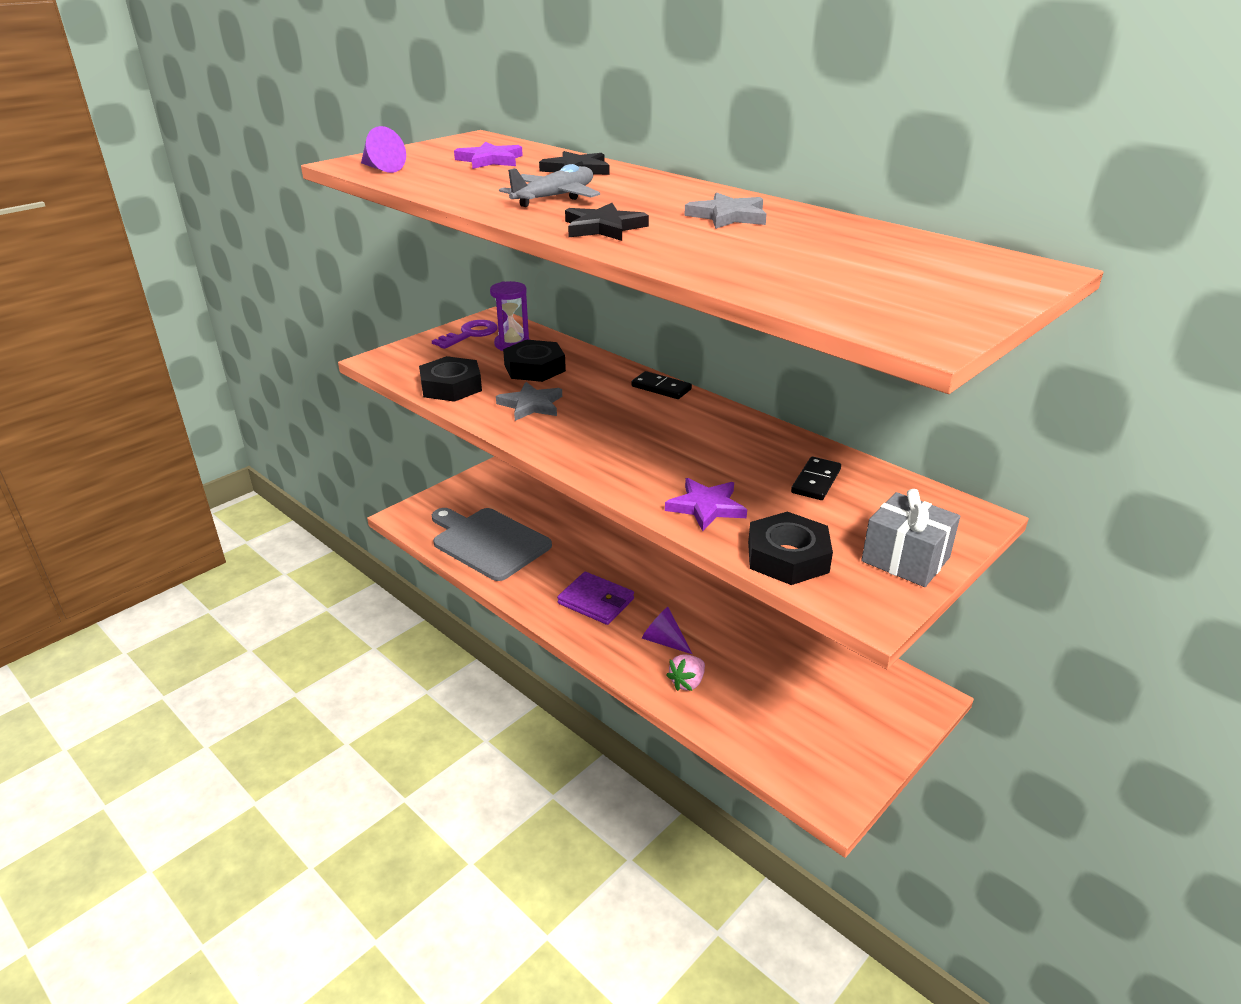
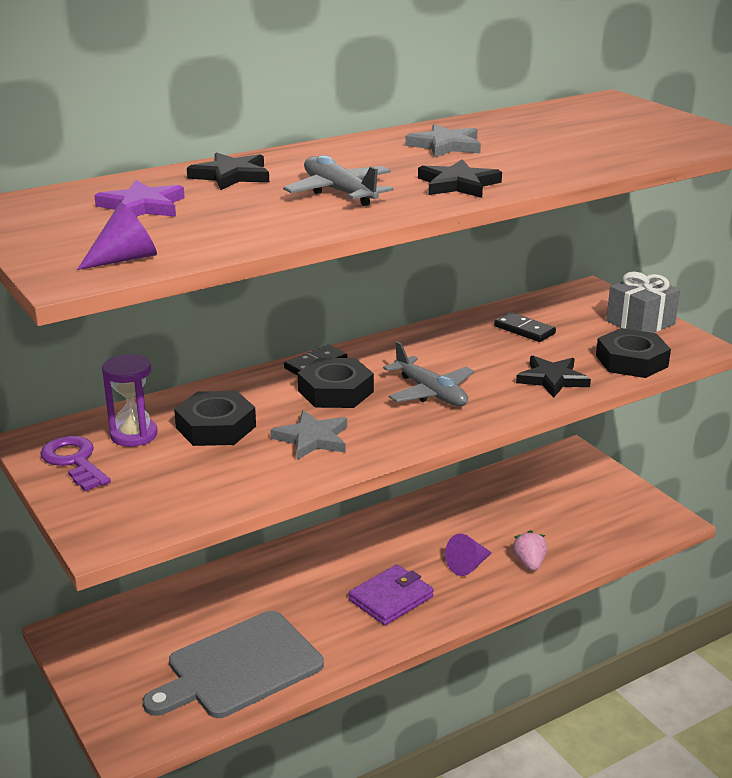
camera: 75 degrees left, 5 degrees down
black nut [419,356,482,402] -> black nut moved to [298,358,374,408]
purple star [665,478,747,531] -> black star [516,356,591,398]
pink strawberry [666,655,705,691] -> pink strawberry turned 150 degrees counterclockwise [513,530,547,571]
none -> grey plane [383,341,475,406]

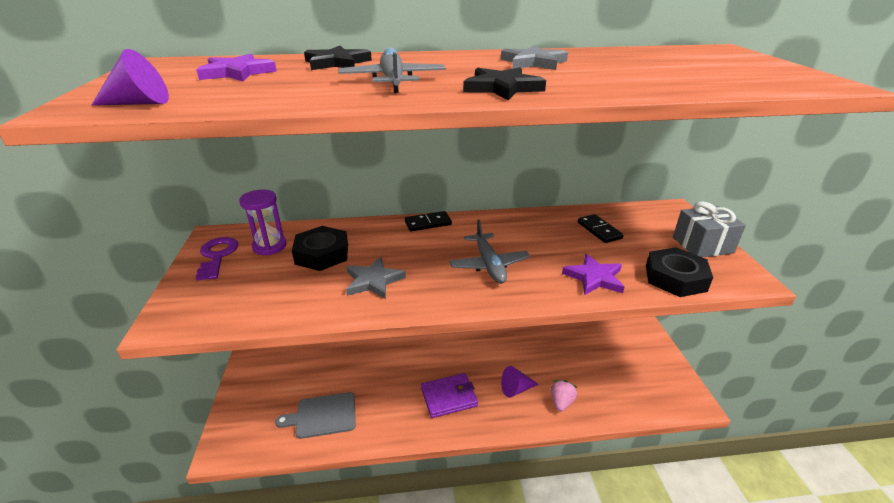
camera: 25 degrees right, 5 degrees up
grey cutting board [143,611,324,718] -> grey cutting board [275,392,356,439], size x0.64
black nut [298,358,374,408] -> none
black star [516,356,591,398] -> purple star [562,254,624,295]

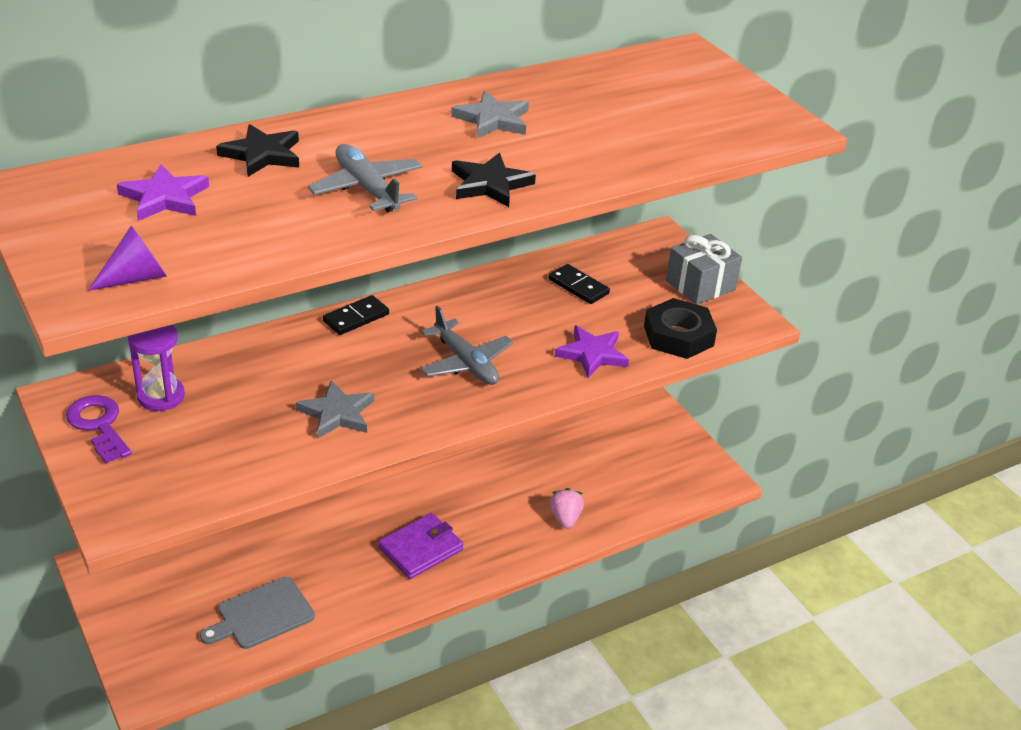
camera: 25 degrees left, 5 degrees up
black nut [292,226,348,271] -> none
purple cone [501,366,539,398] -> none

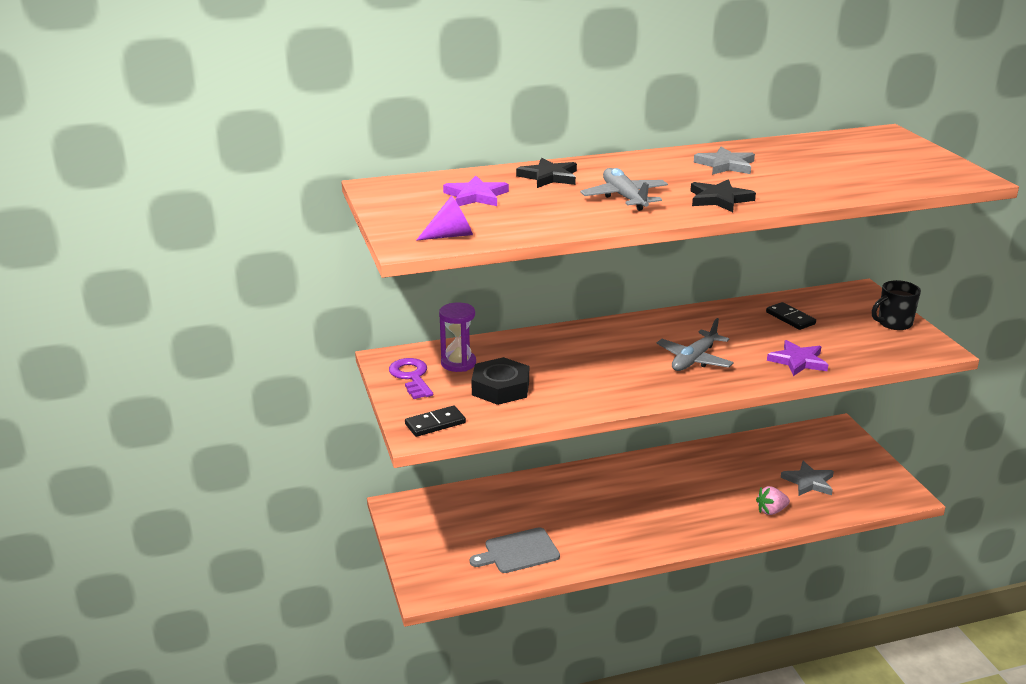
camera: 15 degrees right, 10 degrees down
grey star [296,380,374,438] -> grey star moved to [781,461,834,496]
black domino [323,295,389,335] -> black domino moved to [405,406,466,437]
purple wallet [378,513,463,579] -> none
grey plane [420,305,513,385] -> grey plane turned 60 degrees clockwise [656,318,734,371]
pink strawberry [550,488,584,529] -> pink strawberry turned 120 degrees counterclockwise [756,486,790,515]
black nut [644,298,717,359] -> black nut moved to [471,357,529,405]
grey gift [666,234,742,305] -> black mug [872,280,921,330]

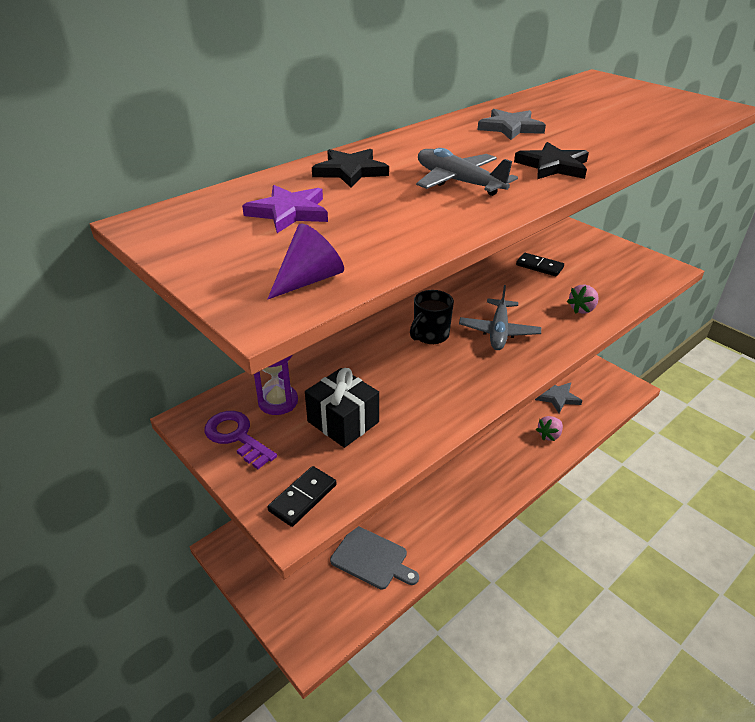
camera: 25 degrees left, 10 degrees up
grey cutting board [470,527,560,573] -> grey cutting board turned 105 degrees counterclockwise [330,526,419,590]
black nut [471,357,529,405] -> black gift [305,368,379,448]
purple star [767,340,828,376] -> pink strawberry [567,284,599,314]
black mug [872,280,921,330] -> black mug moved to [410,290,454,344]

